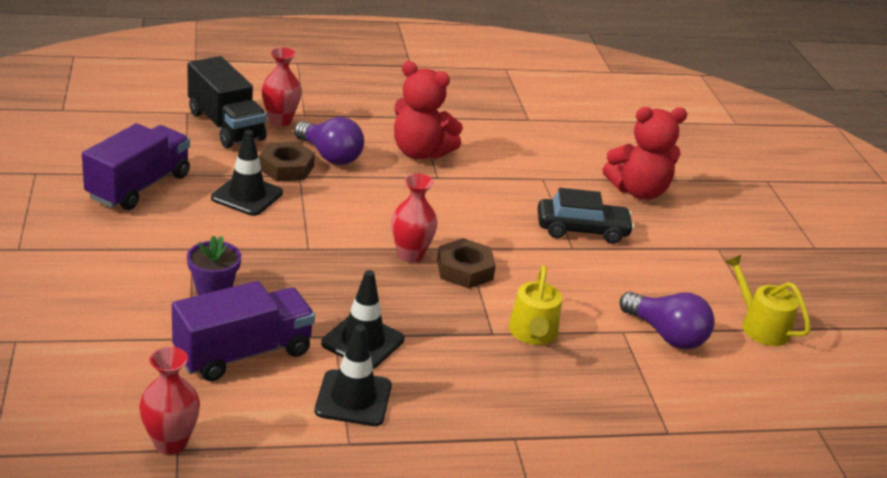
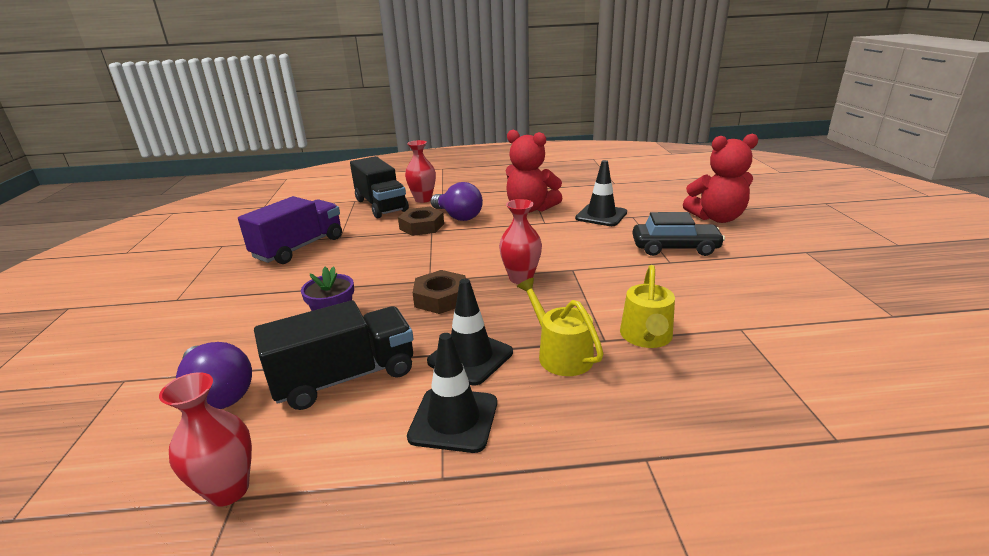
camera: 10 degrees right, 5 degrees down
purple truck [172,281,315,381] -> black truck [254,300,413,410]
black traffic cone [211,130,283,216] -> black traffic cone moved to [575,160,627,226]
brown nut [437,238,496,289] -> brown nut moved to [413,270,466,314]
purple light bulb [619,292,715,349] -> purple light bulb moved to [176,342,252,409]
yellow watering can [725,255,811,346] -> yellow watering can moved to [517,278,604,376]

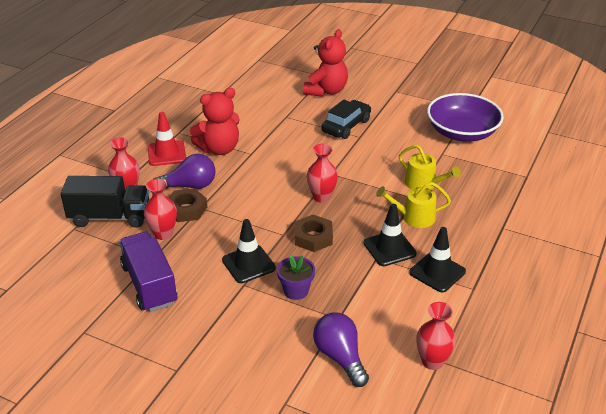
camera: 60 degrees left, 10 degrees up
purple light bulb [176,342,252,409] -> purple light bulb turned 105 degrees counterclockwise [313,312,369,387]
black truck [254,300,413,410] -> none
black traffic cone [575,160,627,226] -> black traffic cone moved to [222,219,276,283]
none -> red vase [144,179,177,240]
none -> red traffic cone [148,112,186,166]
none -> purple bowl [427,93,504,142]

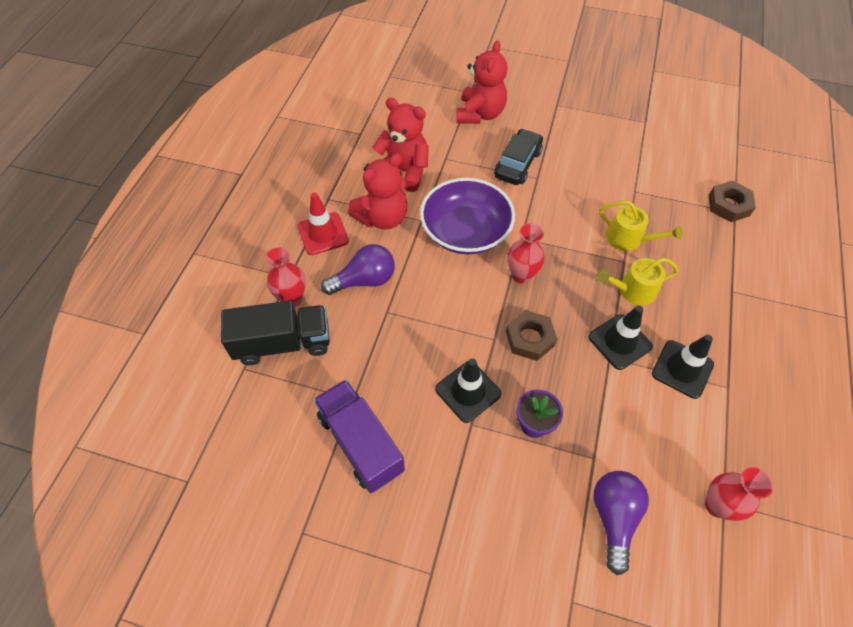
camera: 10 degrees left, 20 degrees up
red vase [144,179,177,240] -> none
brown nut [169,188,207,222] -> brown nut moved to [709,181,756,222]
purple light bulb [313,312,369,387] -> purple light bulb turned 45 degrees clockwise [593,471,649,575]
purple bowl [427,93,504,142] -> purple bowl moved to [420,178,515,254]
none -> red teddy bear [372,98,429,192]

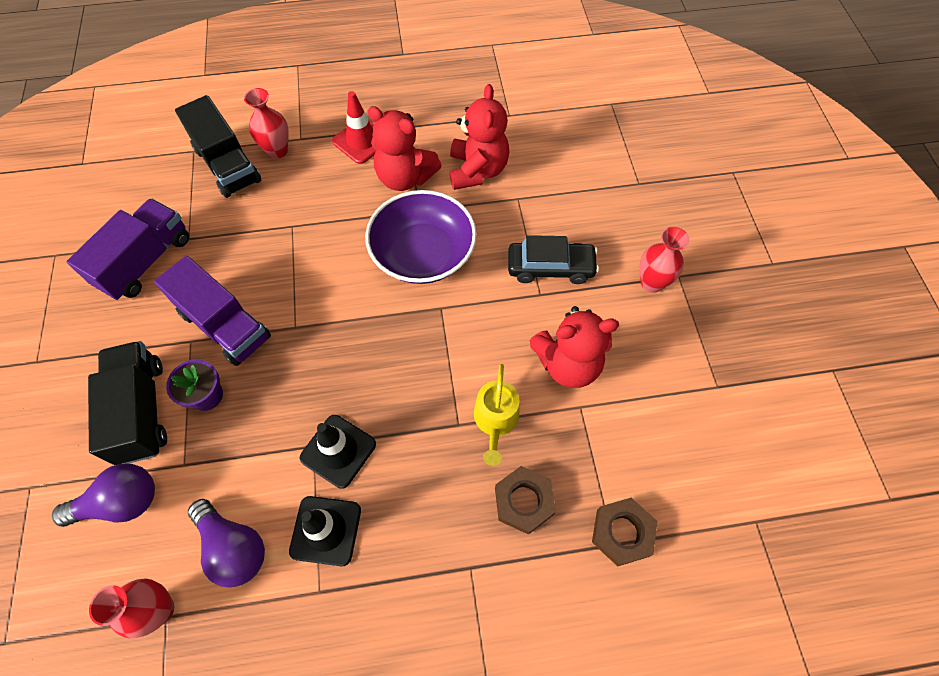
camera: 65 degrees right, 5 degrees up
purple light bulb [321,244,395,295] -> purple light bulb moved to [188,499,265,588]
black traffic cone [435,358,501,423] -> purple truck [154,256,271,366]
red teddy bear [456,40,508,124] -> red teddy bear moved to [530,306,619,388]
brown nut [506,310,557,361] -> brown nut moved to [495,466,556,535]
red vase [507,223,545,284] -> red vase moved to [639,227,689,293]
yellow watering can [597,258,679,306] -> none
none -> black truck [88,341,167,465]

